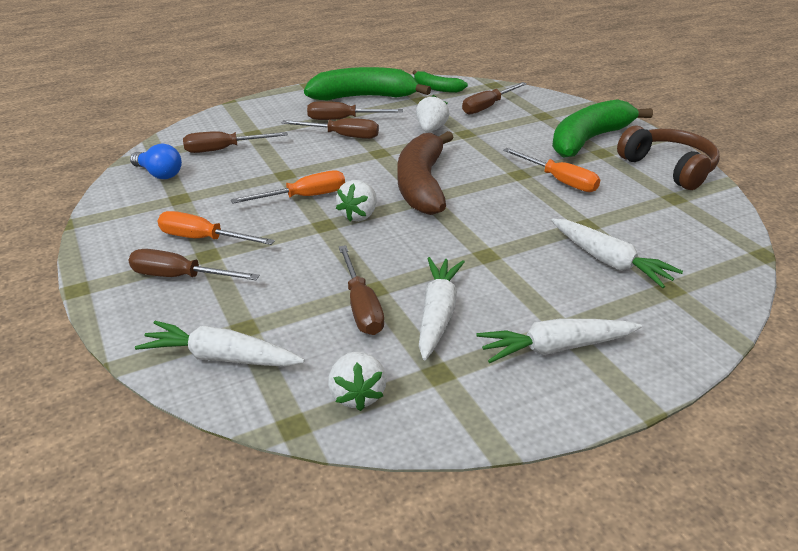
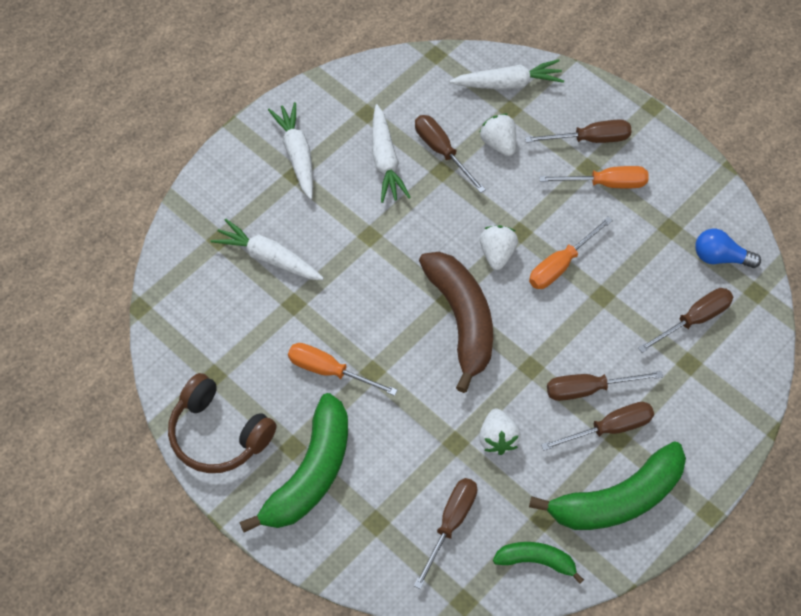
camera: 160 degrees right, 25 degrees up
white strawberry [328,352,387,411] -> white strawberry moved to [479,114,516,156]
white carrot [477,319,642,363] -> white carrot turned 75 degrees counterclockwise [268,102,313,199]

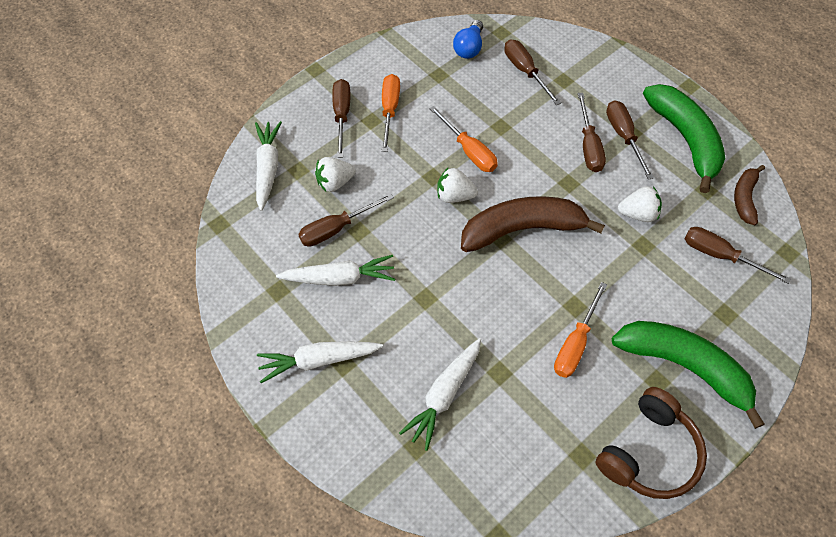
camera: 85 degrees left, 0 degrees up
green banana [493,542,584,584] -> brown banana [734,165,765,225]

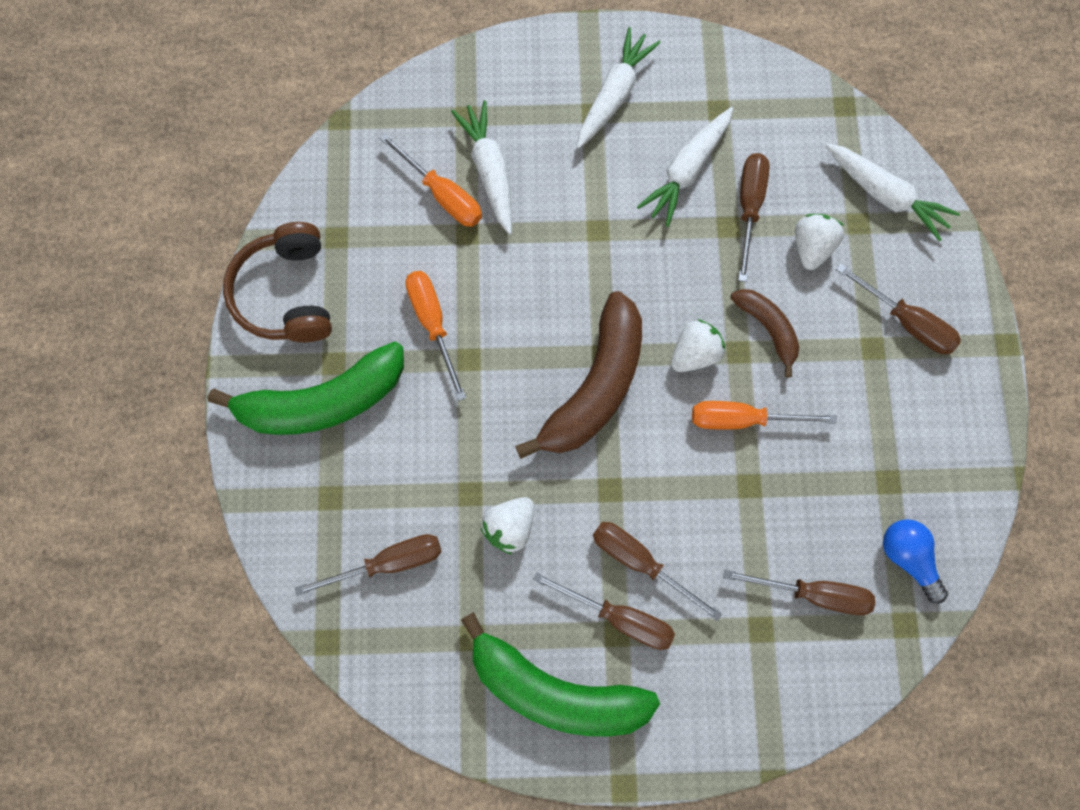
camera: 130 degrees right, 15 degrees up
orange screwdriver [382,74,400,152] -> orange screwdriver moved to [379,133,482,227]
brown banana [734,165,765,225] -> brown banana moved to [730,289,799,378]

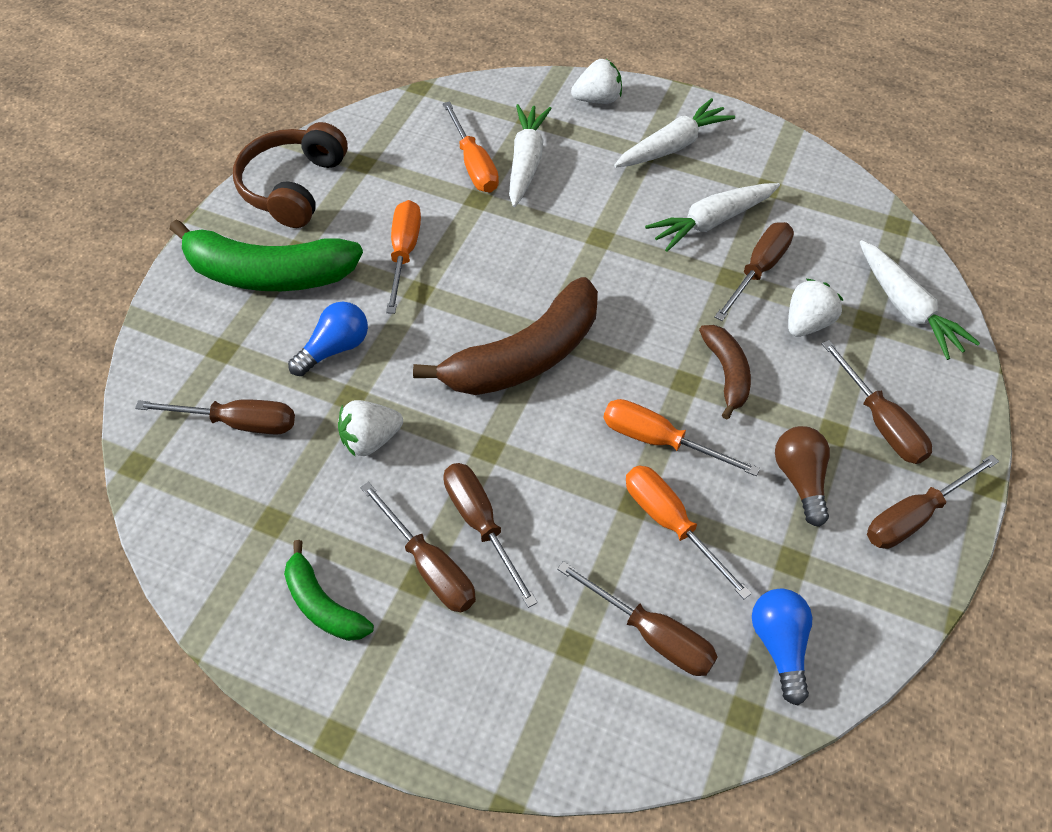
camera: 25 degrees right, 20 degrees down
green banana [461,612,660,736] -> green banana [284,540,374,641], size x0.53
white strawberry [671,319,725,372] -> white strawberry moved to [571,59,622,104]
none -> blue light bulb [288,302,368,376]
none -> orange screwdriver [626,466,752,599]
none -> brown light bulb [775,426,830,527]
none -> brown screwdriver [867,454,999,549]

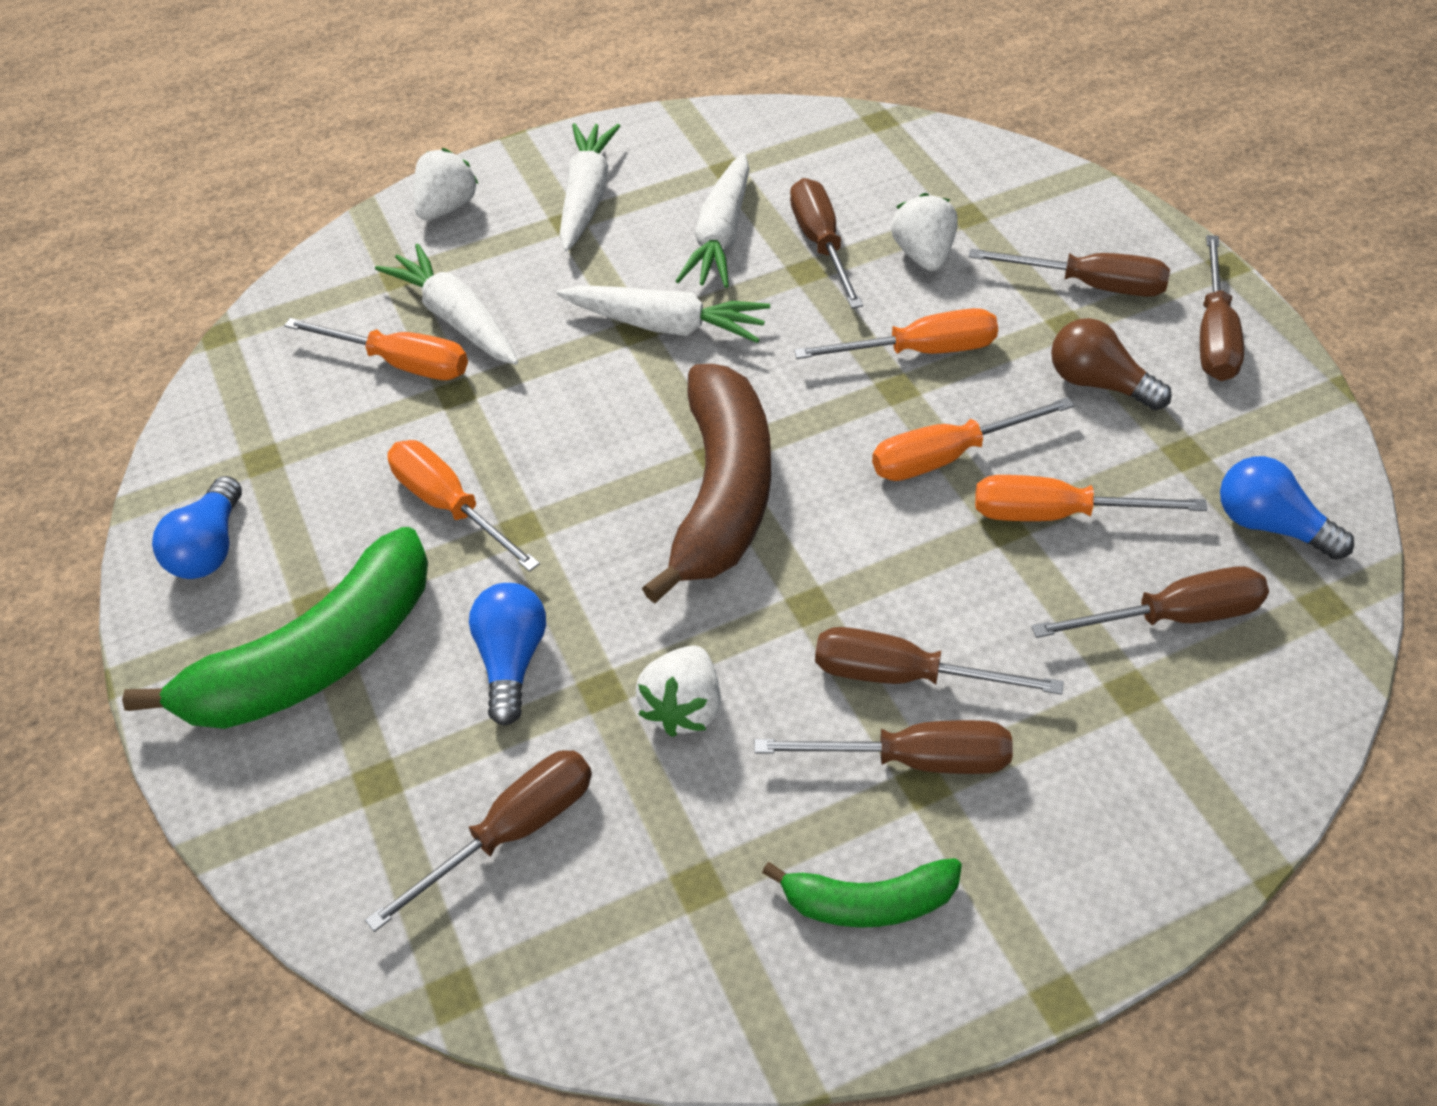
camera: 45 degrees left, 5 degrees down
brown headphones [233,122,348,228] -> blue light bulb [152,476,242,579]
brown banana [699,325,751,420] -> orange screwdriver [794,308,998,359]
white carrot [859,240,980,360] -> white carrot moved to [557,285,770,343]

